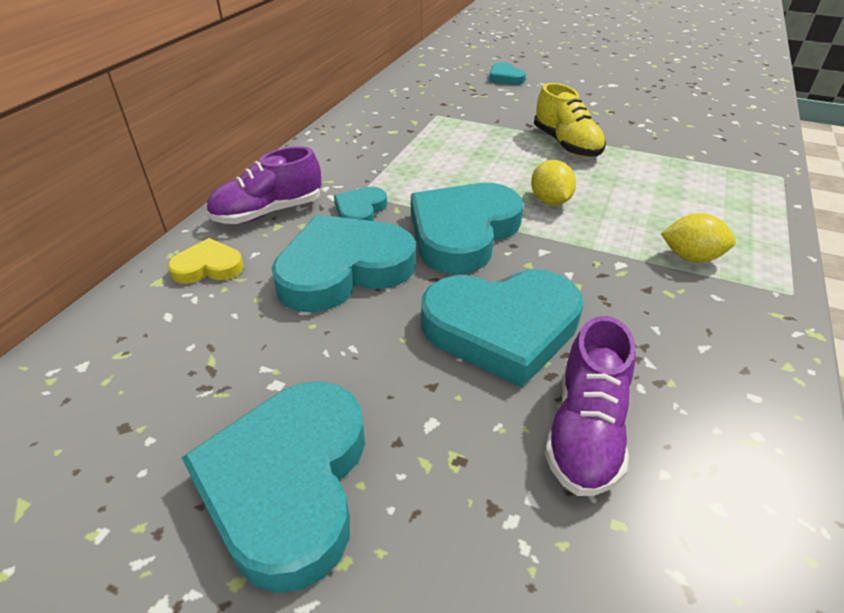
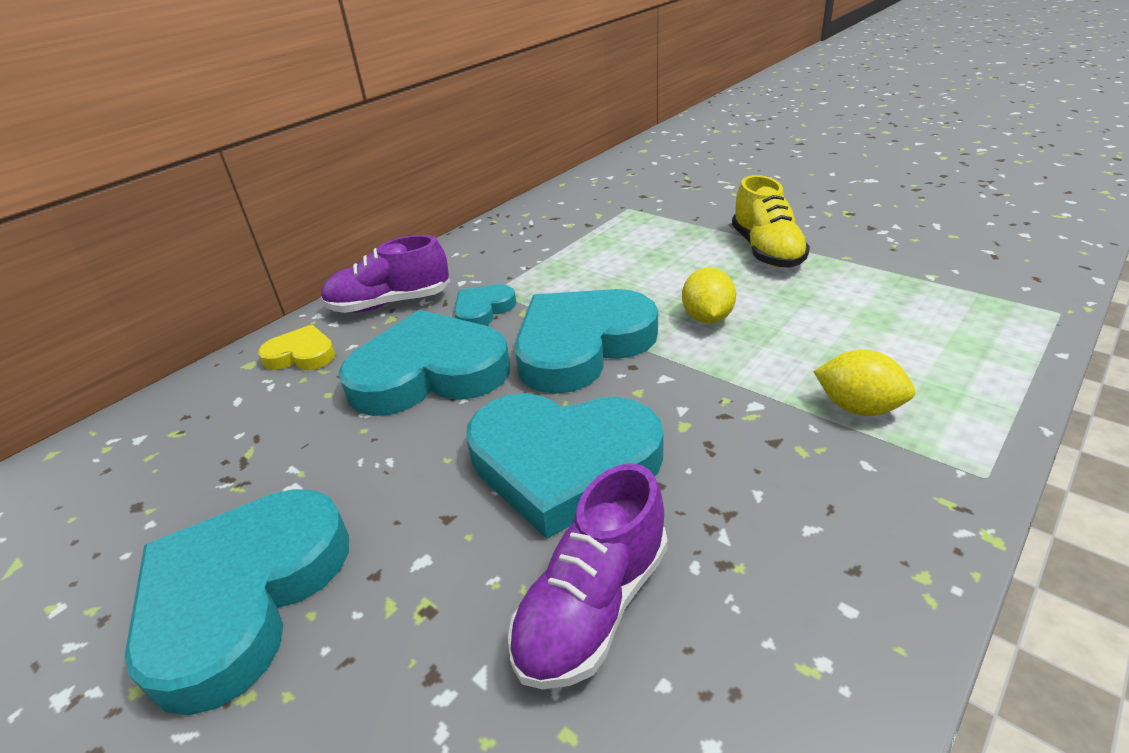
camera: 20 degrees right, 5 degrees down
turquoise heart [489,62,526,85] -> none

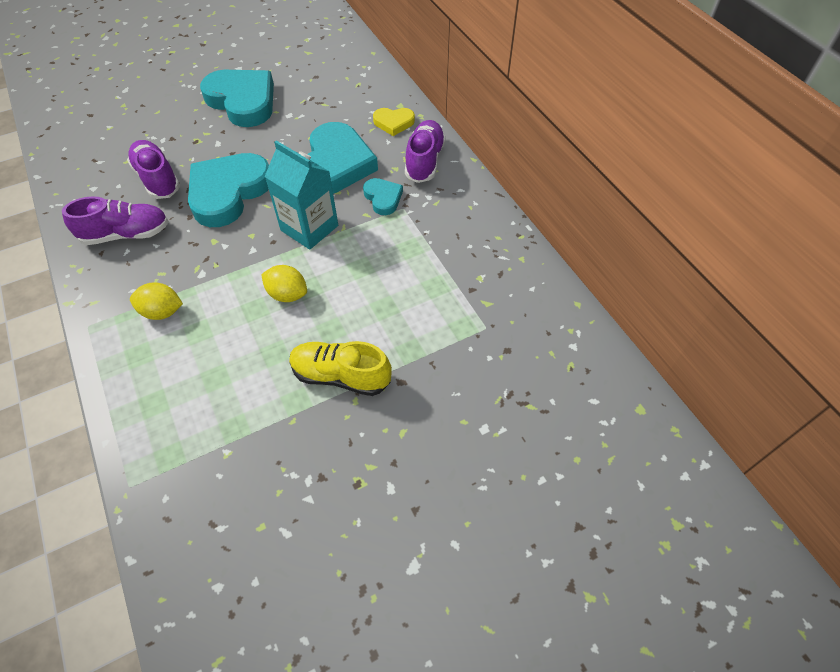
camera: 110 degrees right, 20 degrees up
yellow heart [258,325,335,370] -> yellow heart turned 60 degrees clockwise [373,108,415,136]
turquoise heart [515,289,658,394] -> turquoise carton [265,140,338,250]
yellow lemon [813,350,915,416] -> yellow lemon turned 45 degrees clockwise [130,282,183,320]
none -> purple shoe [62,196,169,245]

